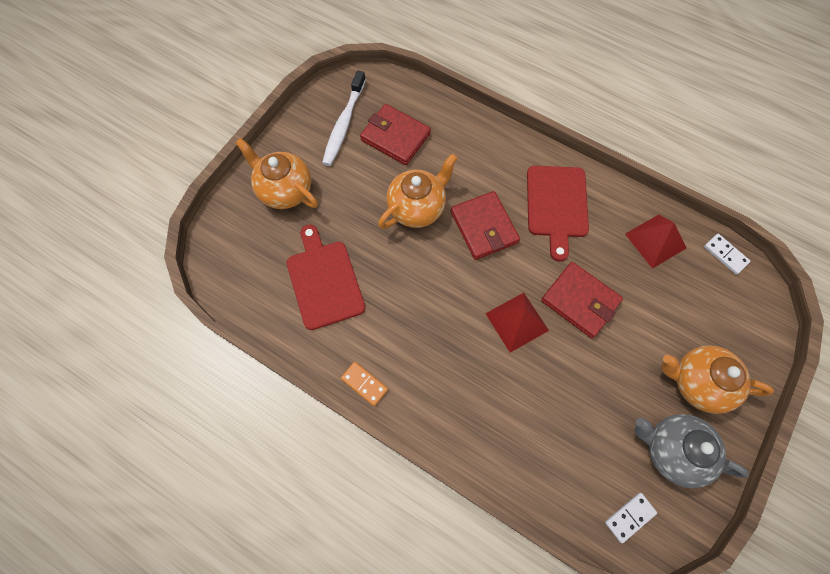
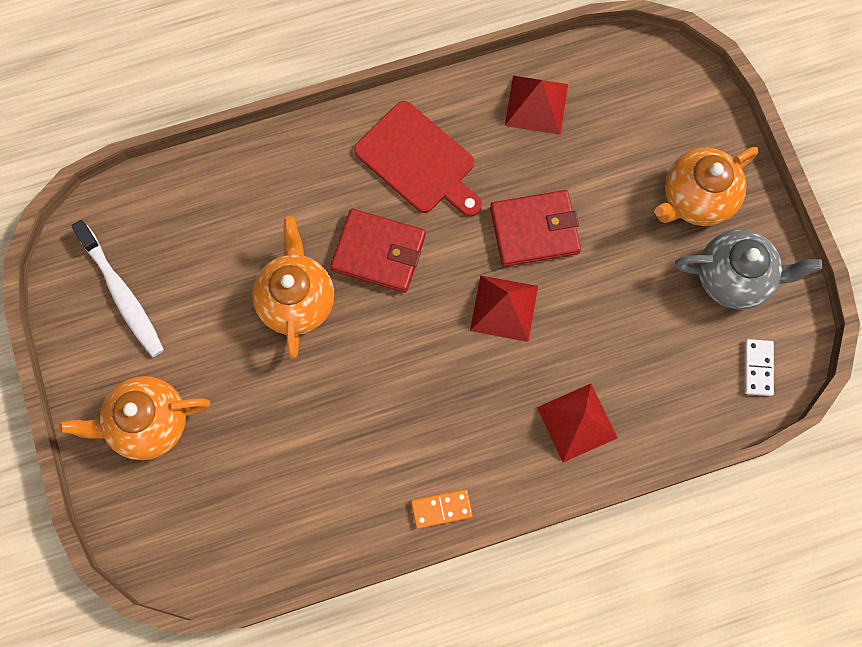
camera: 50 degrees left, 5 degrees up
red cutting board [287,225,365,330] -> none
red wallet [360,104,431,165] -> none
grey teapot [635,414,749,488] -> grey teapot turned 150 degrees counterclockwise [675,229,823,309]
white domino [704,234,750,274] -> none
none -> red pyramid [537,384,618,462]

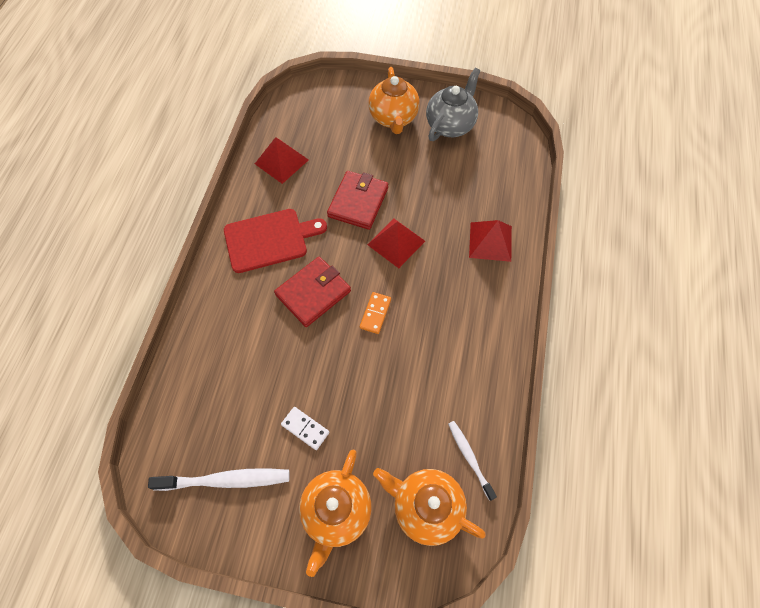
camera: 60 degrees left, 10 degrees down
orange teapot [252,216,334,359] -> orange teapot moved to [373,468,486,546]
orange domino [411,489,473,529] -> orange domino moved to [360,292,391,334]
white domino [745,339,774,396] -> white domino moved to [281,407,329,450]
none -> white toothbrush [448,421,497,501]

